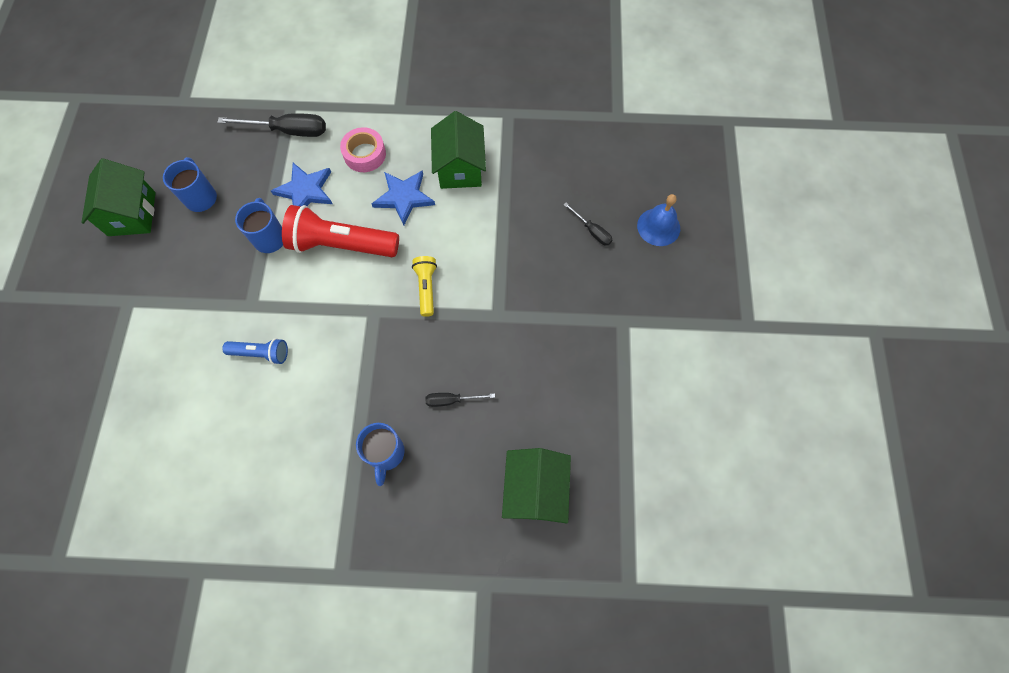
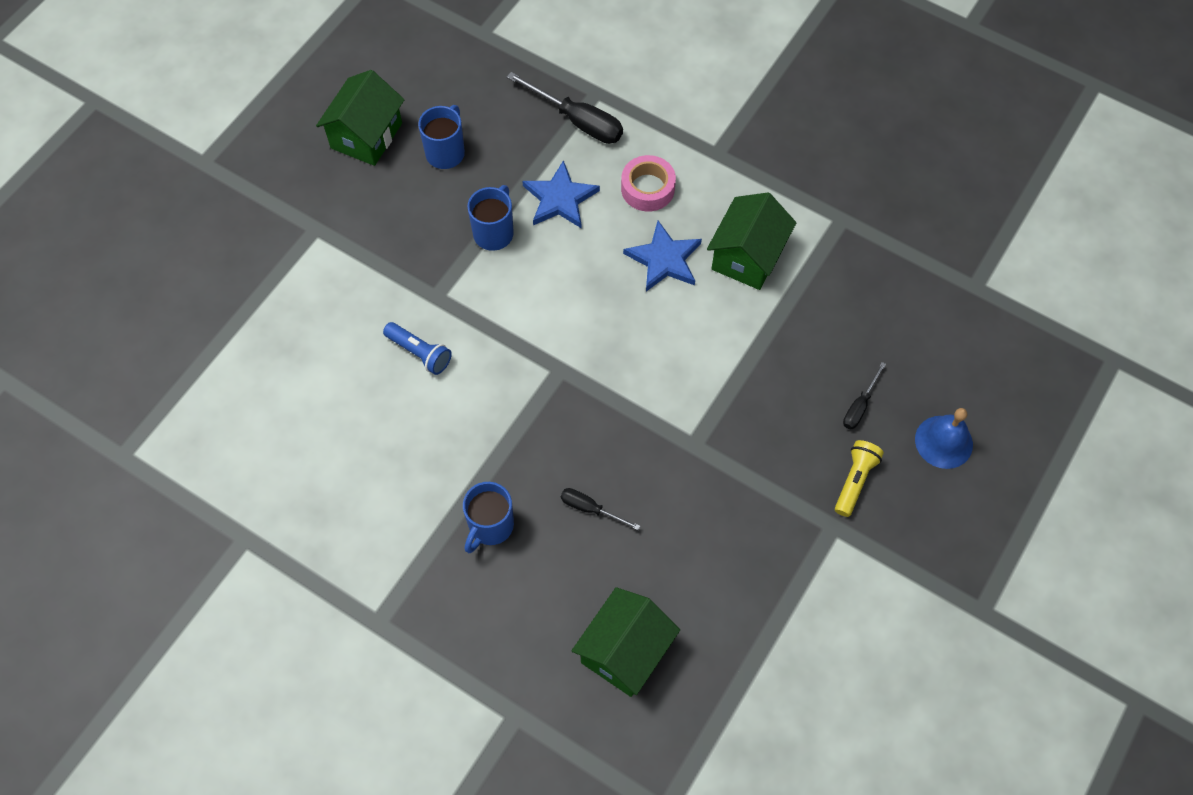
camera: 30 degrees right, 5 degrees down
red flashlight [282,205,399,257] -> none
yellow flashlight [412,256,437,317] -> yellow flashlight moved to [835,440,884,517]
black screwdriver [564,203,612,246] -> black screwdriver turned 45 degrees clockwise [843,362,886,429]

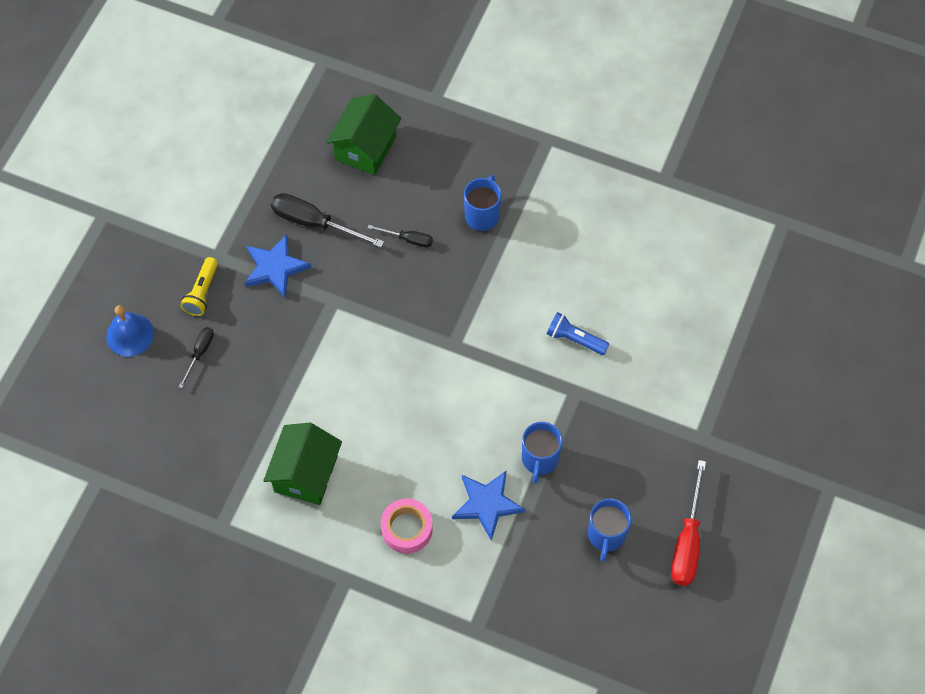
camera: 170 degrees right, 0 degrees up
green house [316,70,405,166] -> red screwdriver [671,460,706,586]
black screwdriver [507,72,623,144] -> black screwdriver moved to [271,193,384,247]
blue star [623,221,702,292] -> blue star moved to [244,234,312,298]

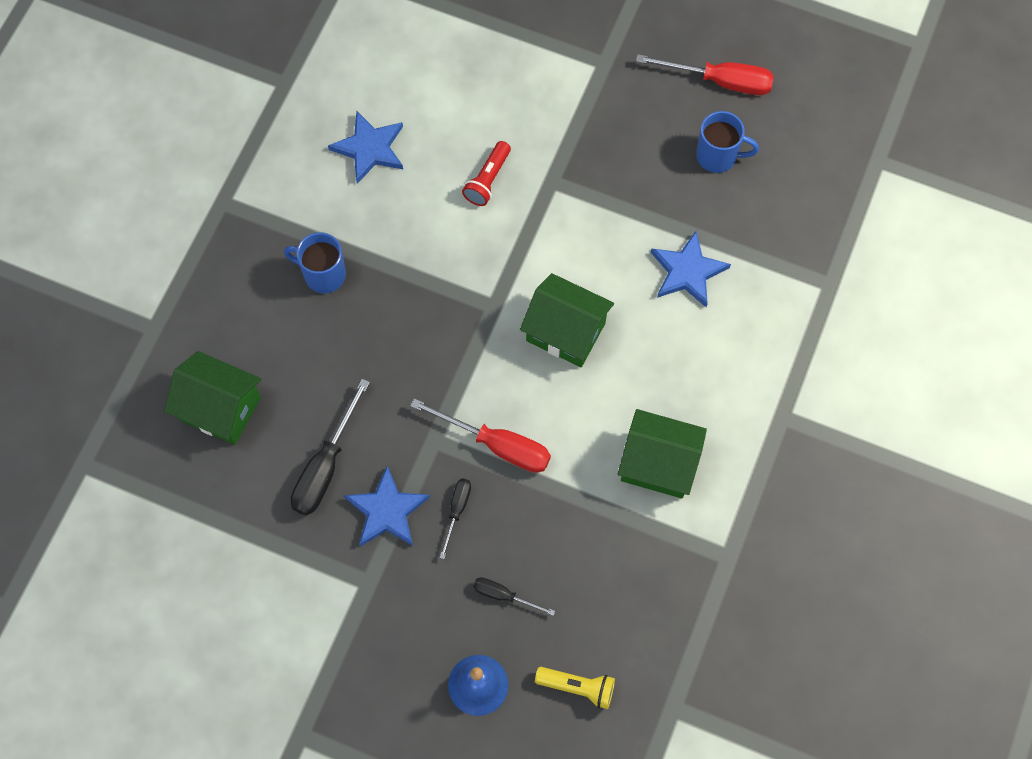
camera: 90 degrees left, 5 degrees up
yellow flashlight [180,257,218,316] -> yellow flashlight moved to [535,667,615,709]
black screwdriver [368,225,433,247] -> black screwdriver moved to [440,478,471,559]
pink tape [381,499,433,554] -> none
blue mug [522,422,563,484] -> none
blue flashlight [547,312,609,355] -> red flashlight [462,141,511,206]
none -> blue star [328,111,403,184]
none -> red screwdriver [411,398,551,473]
none -> green house [520,273,614,367]

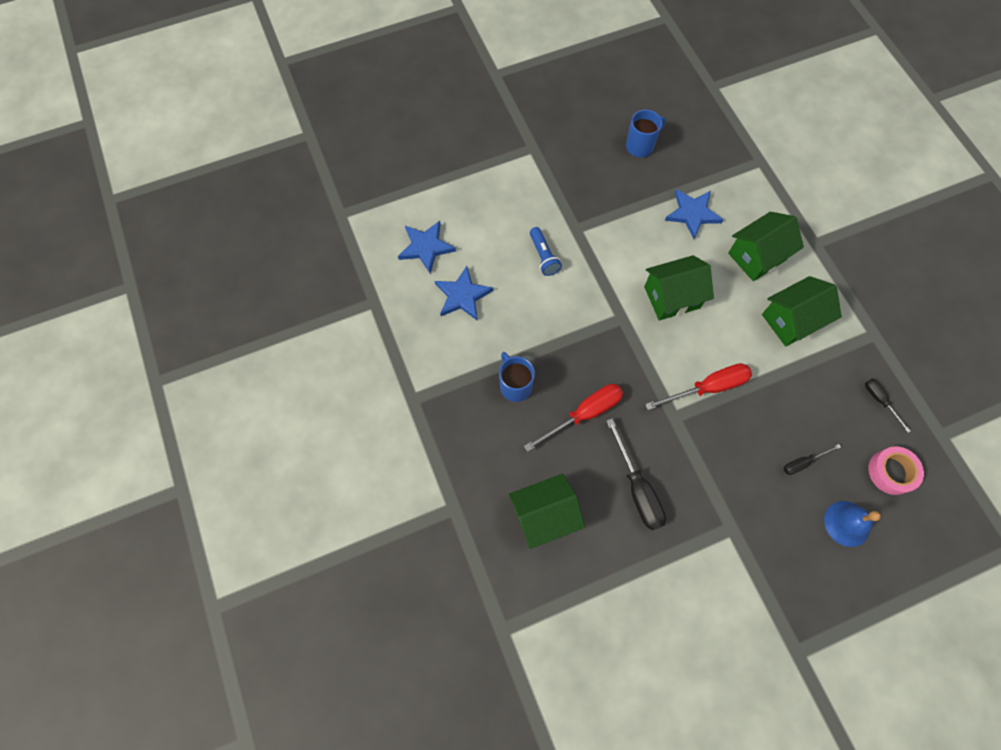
camera: 45 degrees left, 0 degrees up
blue mug [284,232,346,293] -> blue mug turned 90 degrees clockwise [499,352,535,402]
blue star [344,466,430,547] -> blue star moved to [398,221,456,273]
black screwdriver [440,478,471,559] -> black screwdriver moved to [865,379,911,433]
red flashlight [462,141,511,206] -> blue flashlight [530,227,562,276]
yellow flashlight [535,667,615,709] -> pink tape [868,446,924,495]
red screwdriver [636,54,774,95] -> red screwdriver moved to [524,384,623,452]
none -> green house [728,212,804,281]

